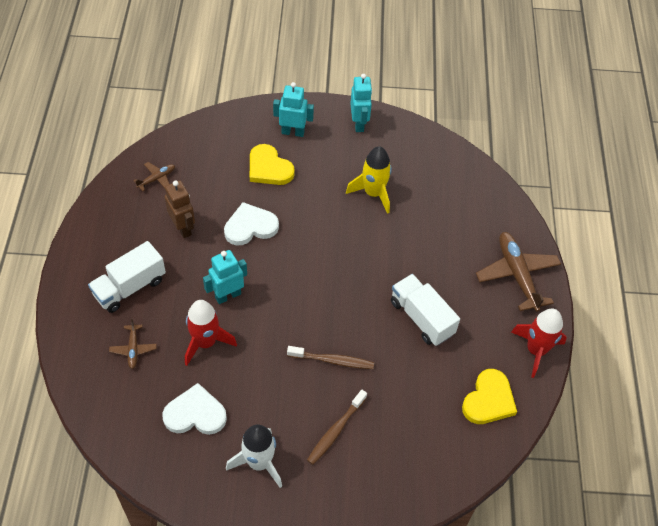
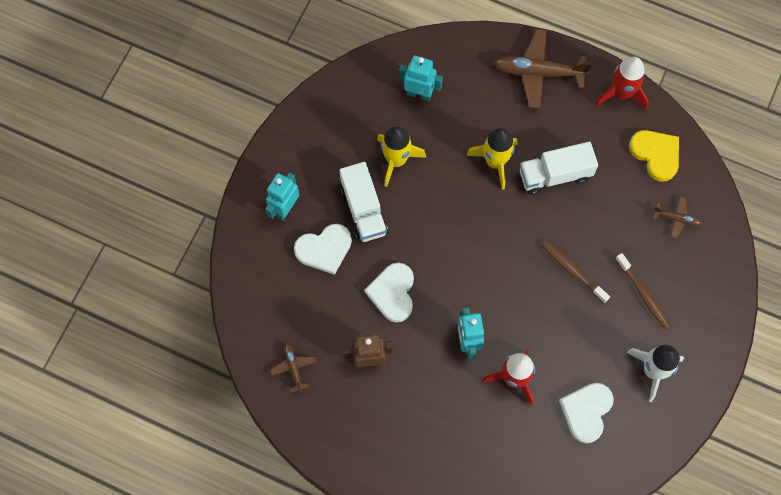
camera: 65 degrees left, 15 degrees up
white truck [88,241,166,313] -> white truck moved to [339,162,388,242]
brown plane [109,319,157,369] -> brown plane moved to [653,196,702,239]
yellow heart [250,144,295,185] -> white heart [294,224,352,275]
brown toothbrush [287,346,374,369] -> brown toothbrush turned 75 degrees counterclockwise [541,241,610,303]
turquoise robot [350,74,372,132] -> turquoise robot moved to [399,55,443,101]
none -> yellow rocket [466,128,518,190]

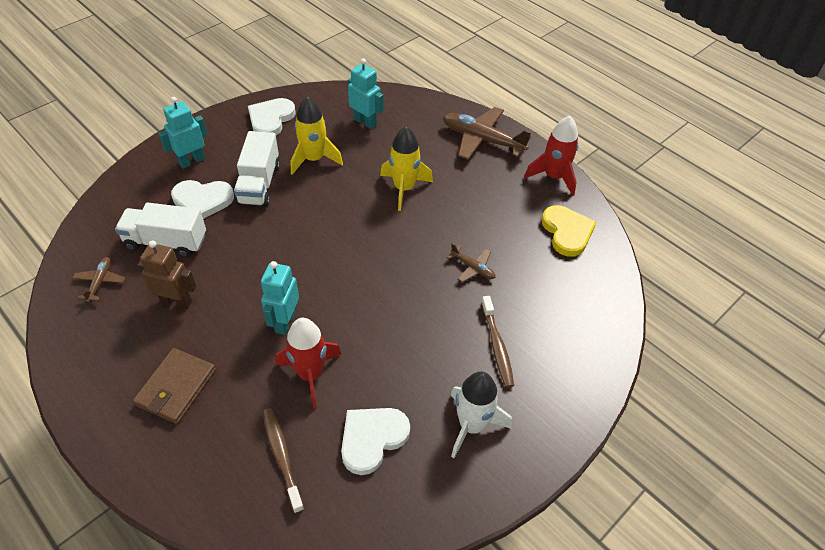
camera: 20 degrees right, 20 degrees down
white heart [364,262,414,322] -> white heart moved to [248,98,296,135]
white truck [520,142,598,195] -> white truck moved to [115,202,206,258]
brown toothbrush [541,241,610,303] -> brown toothbrush moved to [263,408,304,514]
brown plane [653,196,702,239] -> brown plane moved to [447,243,496,282]
none -> brown wallet [133,348,216,424]

